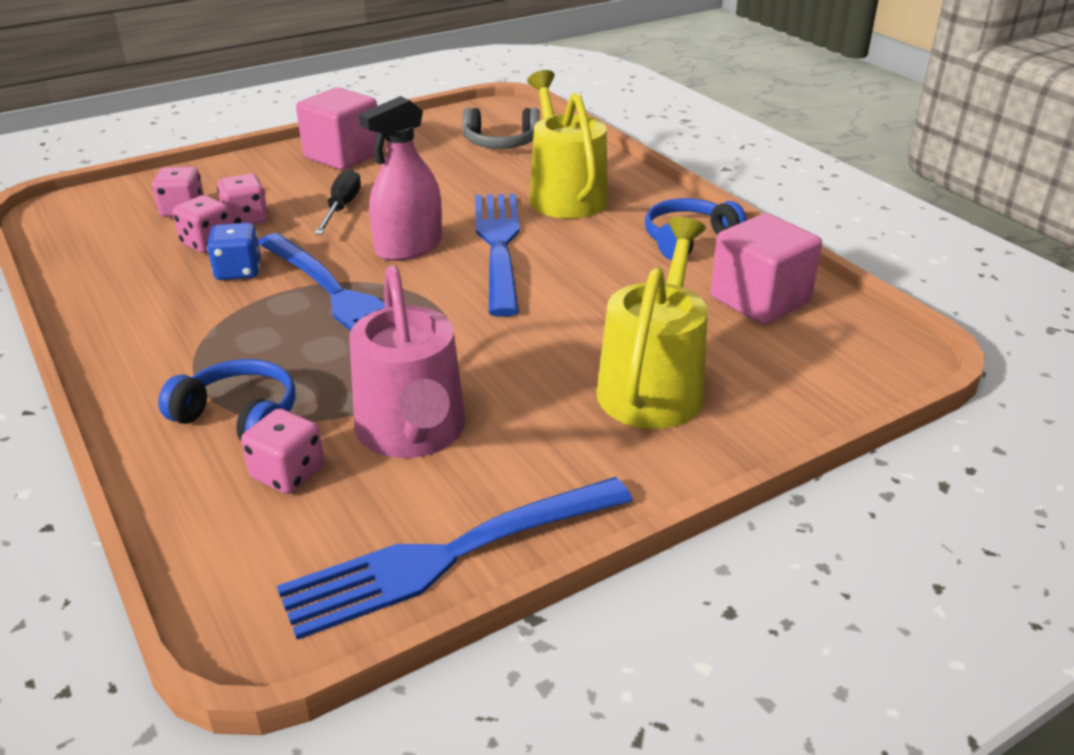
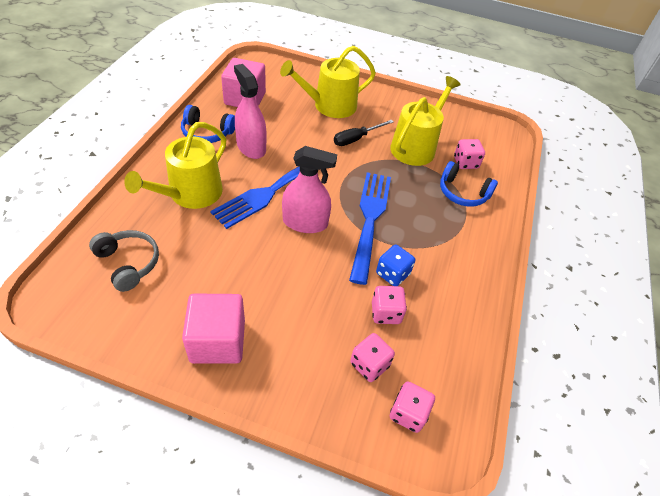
camera: 135 degrees left, 15 degrees up
blue headphones [158,359,296,441] -> blue headphones turned 45 degrees counterclockwise [440,161,498,207]
pink dice [217,174,268,224] -> pink dice moved to [390,382,435,433]
blue fork [277,477,633,640] -> none
black screwdriver [314,169,361,235] -> black screwdriver moved to [334,120,394,146]
pink watering can [349,266,466,458] -> yellow watering can [390,76,461,166]
none -> pink spray bottle [234,64,266,159]

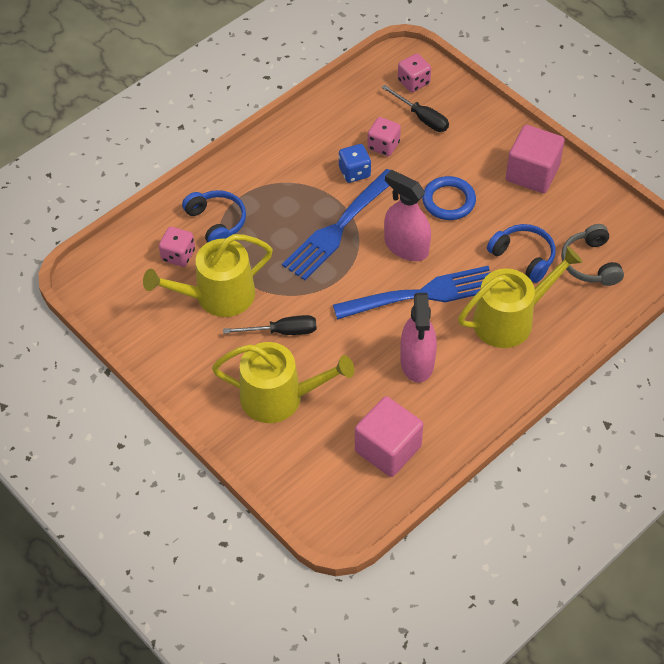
camera: 145 degrees left, 5 degrees up
blue headphones [181,105,235,143] -> blue headphones moved to [487,224,555,283]
pink dice [350,333,395,382] -> black screwdriver [381,85,449,132]
none -> blue ring [422,176,476,220]

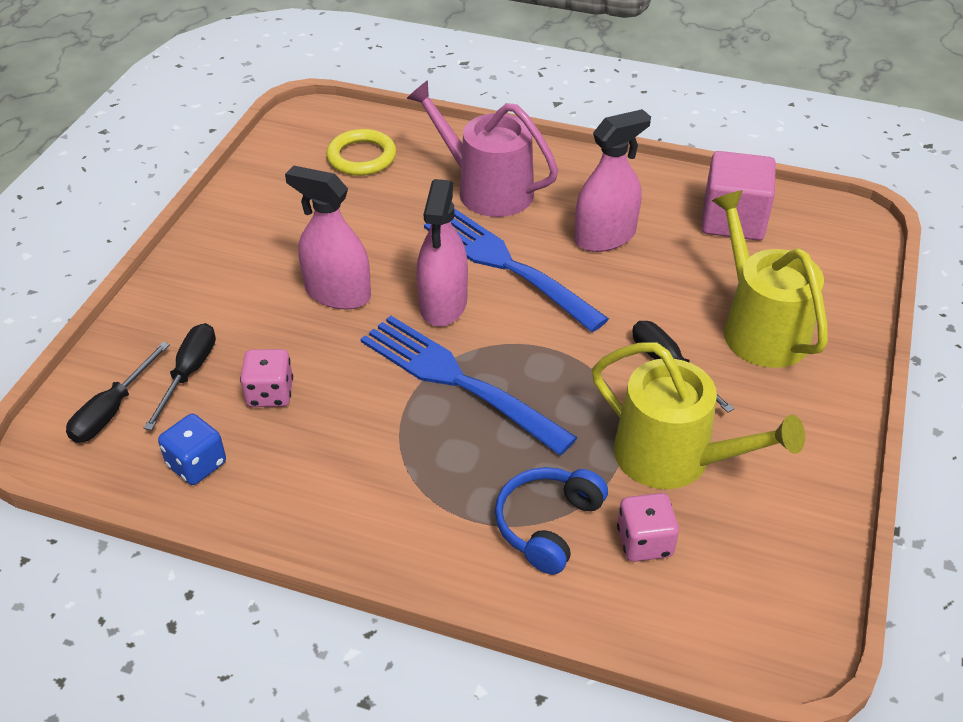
camera: 120 degrees left, 10 degrees down
blue fork [282,169,391,280] -> blue fork turned 150 degrees counterclockwise [361,316,578,455]
blue dice [339,144,371,183] -> blue dice moved to [158,414,226,485]
pink dice [398,53,431,92] -> black screwdriver [66,342,170,443]
blue ring [422,176,476,220] -> pink spray bottle [285,165,371,309]
yellow watering can [458,246,583,348] -> pink watering can [406,80,558,217]
blue headphones [487,224,555,283] -> none
pink cube [506,125,565,193] -> none
grey headphones [561,224,624,286] -> yellow ring [326,129,396,176]

